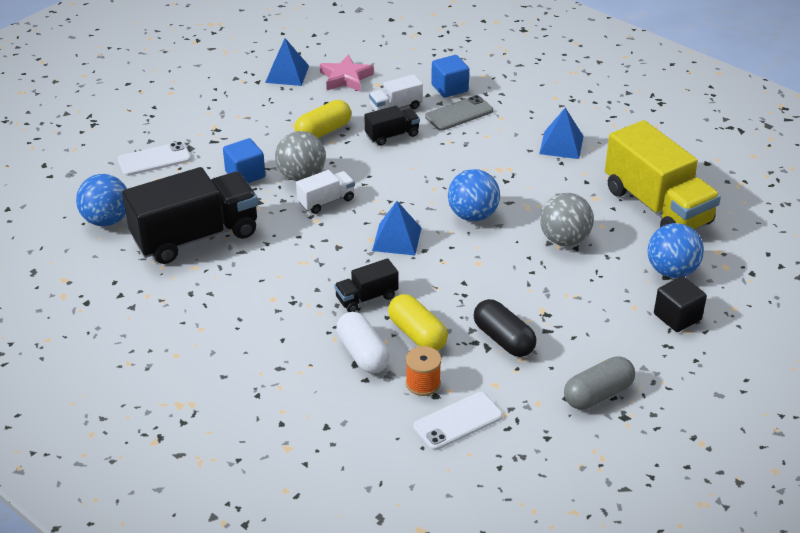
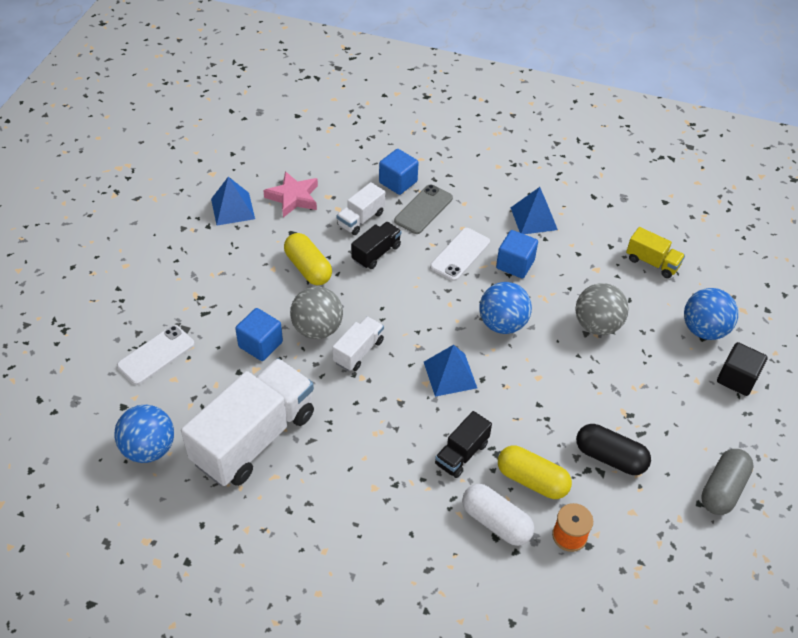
camera: 25 degrees left, 10 degrees up
black truck [122,167,258,264] -> white truck [181,358,314,486]
yellow capsule [295,100,351,138] -> yellow capsule turned 60 degrees counterclockwise [284,233,332,285]
white phone [413,392,503,450] -> white phone moved to [430,228,490,281]
yellow truck [605,120,721,229] -> yellow truck [626,227,685,278], size x0.47
none -> blue cube [496,230,538,278]

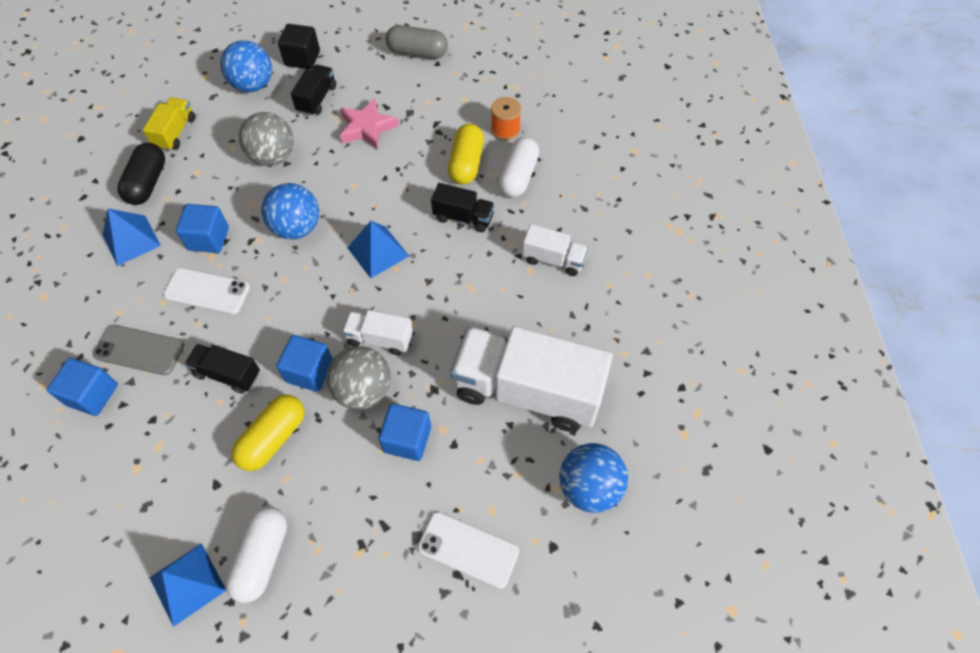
camera: 110 degrees left, 10 degrees up
pink star [263,171,318,218] -> pink star moved to [340,98,399,149]
white truck [336,182,385,235] -> white truck moved to [522,224,588,276]
black capsule [576,424,651,475] -> black capsule moved to [117,143,165,205]
none -> white capsule [225,506,287,603]
none -> blue cube [276,335,333,392]
none -> black truck [291,64,336,116]

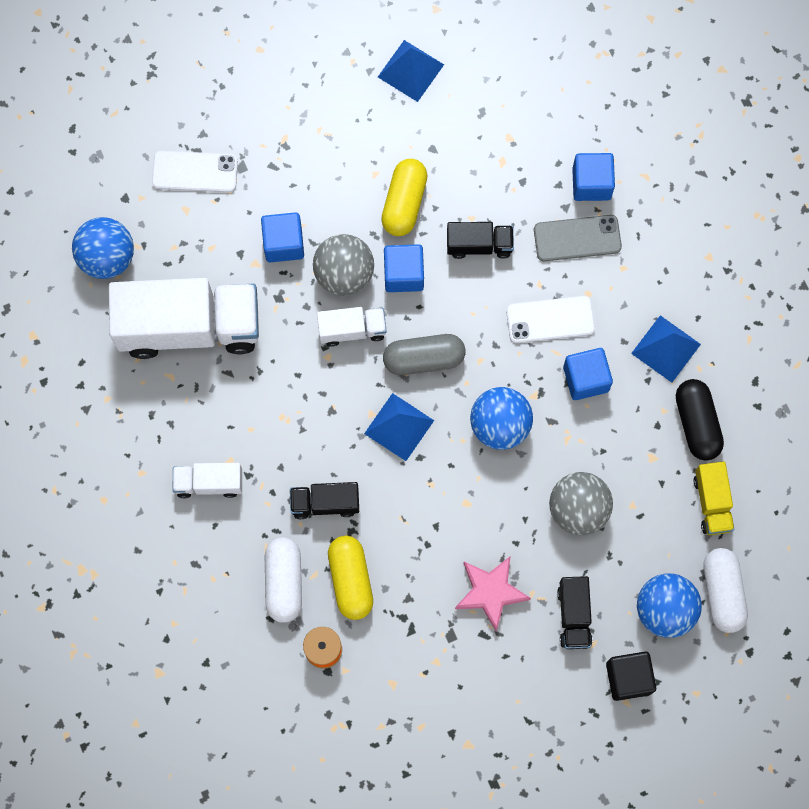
camera: 160 degrees right, 15 degrees up
white capsule [225,506,287,603] -> white capsule moved to [703,548,748,633]
grey capsule [386,25,448,59] -> grey capsule moved to [383,334,465,375]

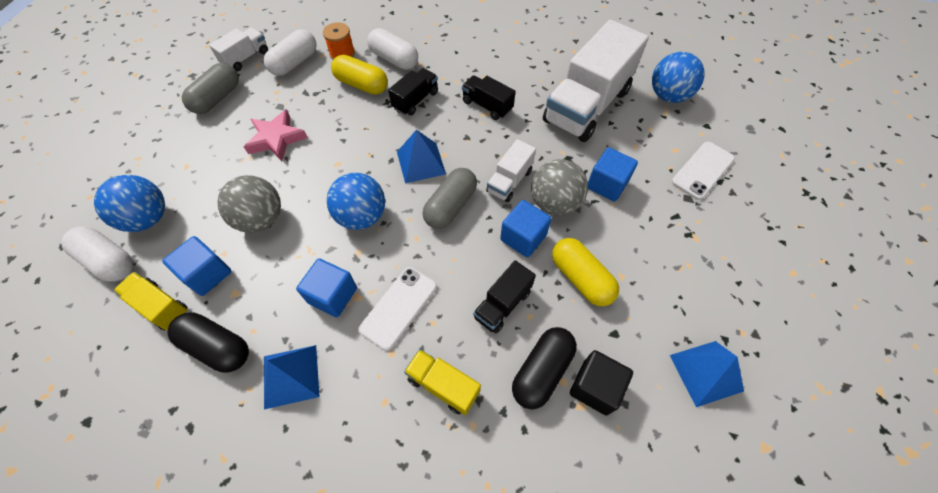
camera: 130 degrees right, 15 degrees down
white truck [172,463,242,498] -> white truck moved to [209,28,268,71]
grey phone [534,215,622,261] -> yellow truck [404,349,481,415]
black truck [557,576,593,649] -> black truck moved to [462,75,516,120]
blue cube [572,153,615,201] -> blue cube moved to [162,236,231,296]
black cube [606,651,656,701] -> black cube moved to [570,350,633,416]
none -> grey capsule [182,63,239,114]
none -> white capsule [264,29,316,76]
none -> black capsule [512,327,577,409]

